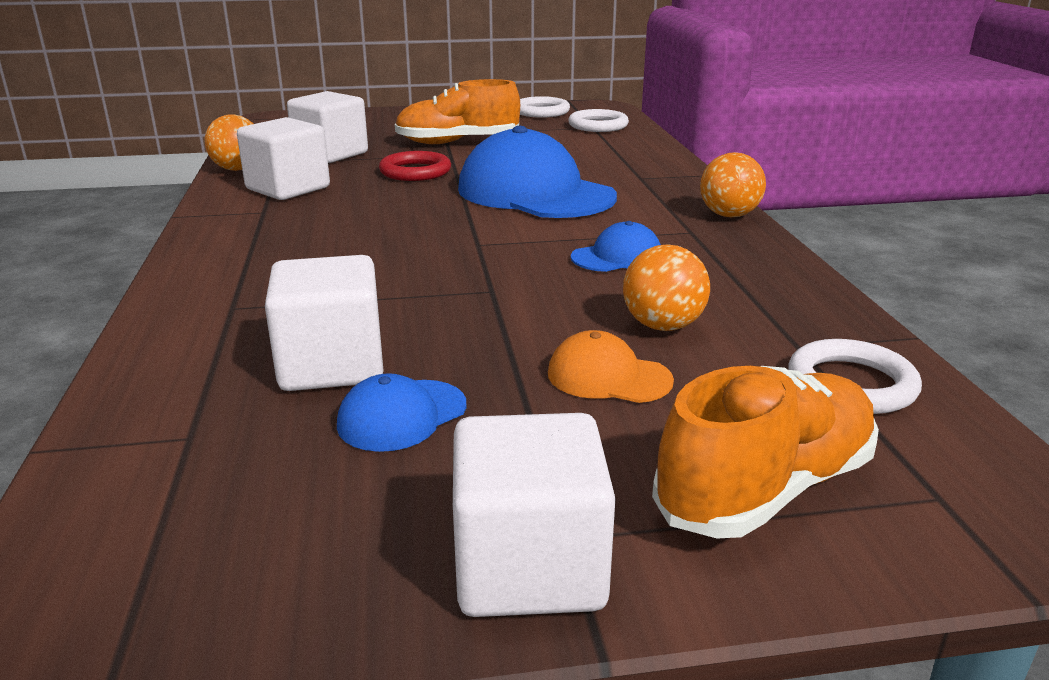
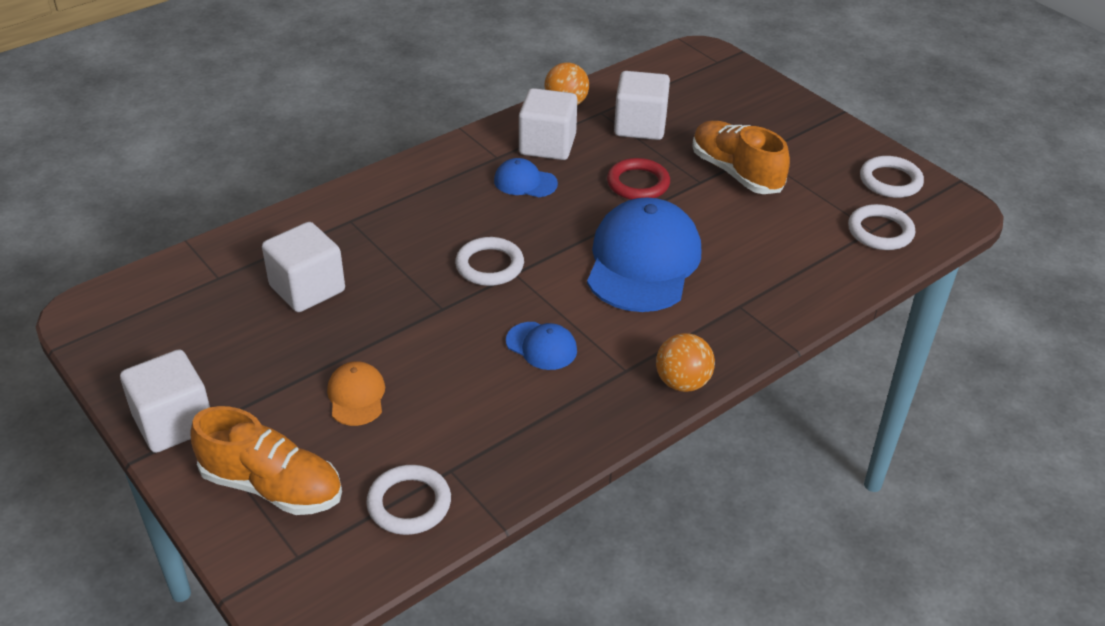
camera: 60 degrees right, 15 degrees up
blue cap [337,373,466,452] -> blue cap moved to [494,158,558,197]
orange ball [623,245,710,331] -> none
none -> white ring [455,237,524,286]

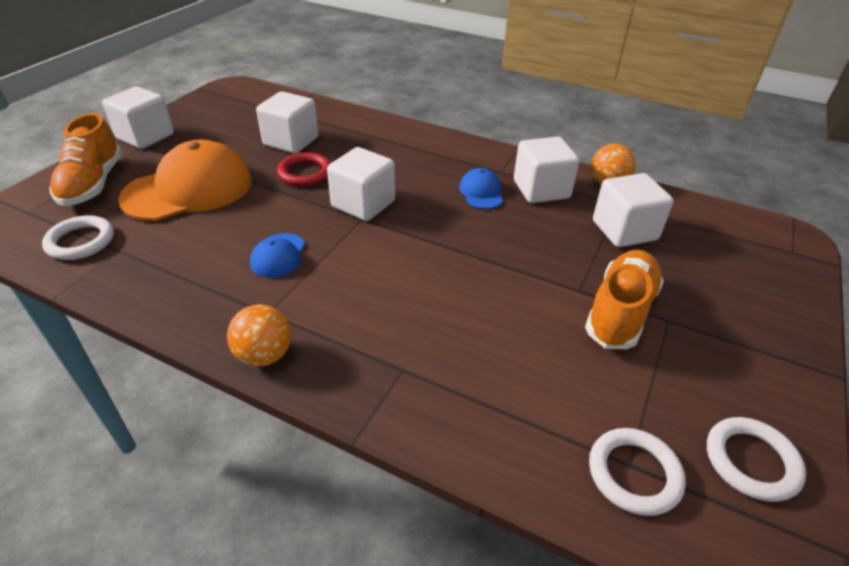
camera: 65 degrees right, 0 degrees up
orange cap [327,361,385,426] -> orange cap [118,140,252,221], size x2.16
white ring [455,237,524,286] -> white cube [327,147,395,221]
blue cap [587,197,701,312] -> none
red ring [607,158,670,200] -> red ring moved to [277,152,331,187]

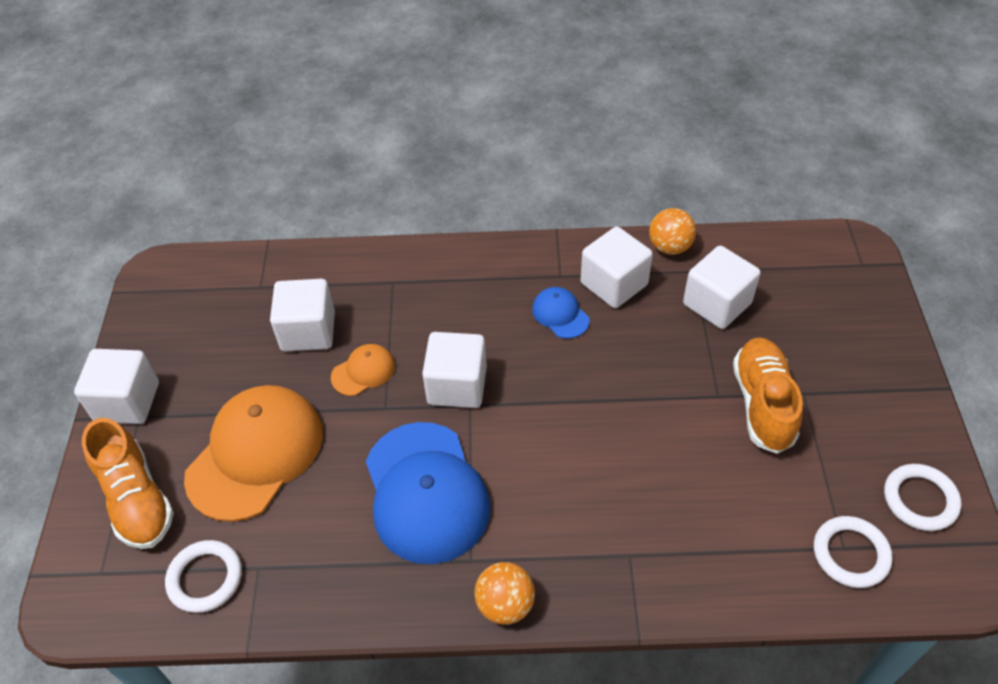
camera: 25 degrees left, 10 degrees up
blue cap [250,233,305,278] -> blue cap [366,422,491,564], size x2.16
red ring [277,152,331,187] -> orange cap [331,344,395,396]

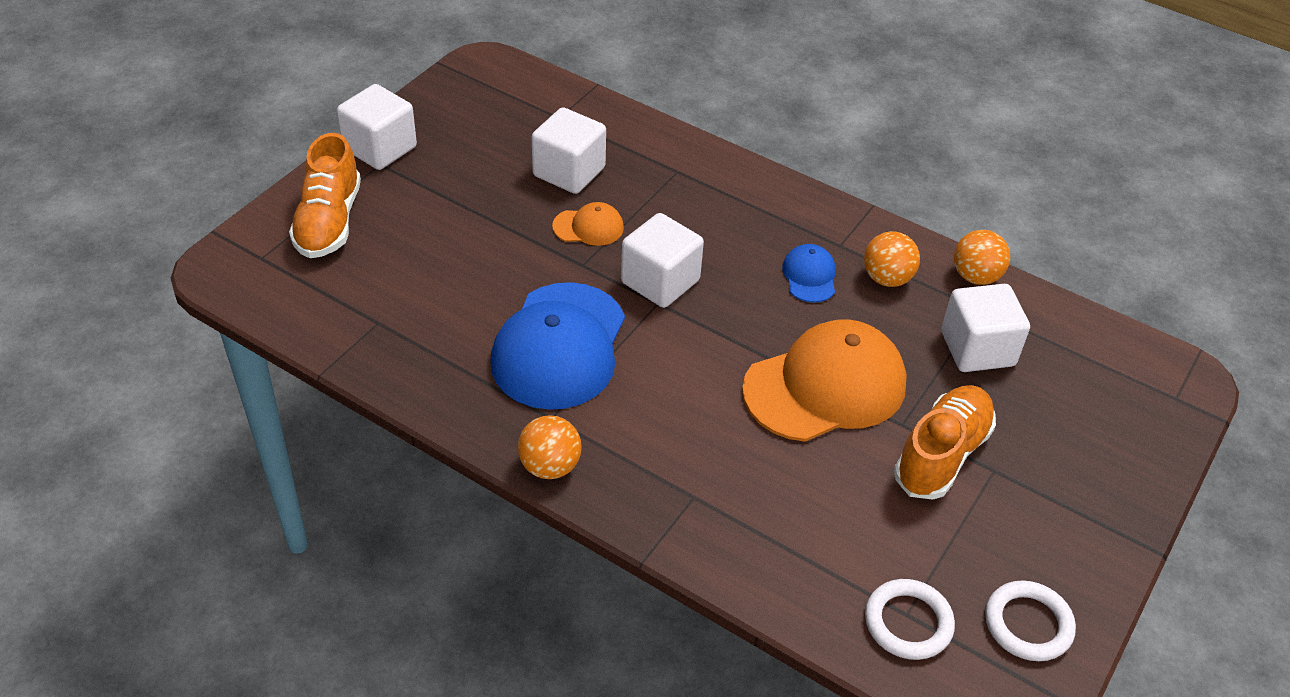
camera: 30 degrees right, 5 degrees down
white ring [165,540,242,613] -> none
orange cap [184,385,323,522] -> orange cap moved to [742,319,907,442]
white cube [581,227,653,308] -> orange ball [864,231,920,287]

